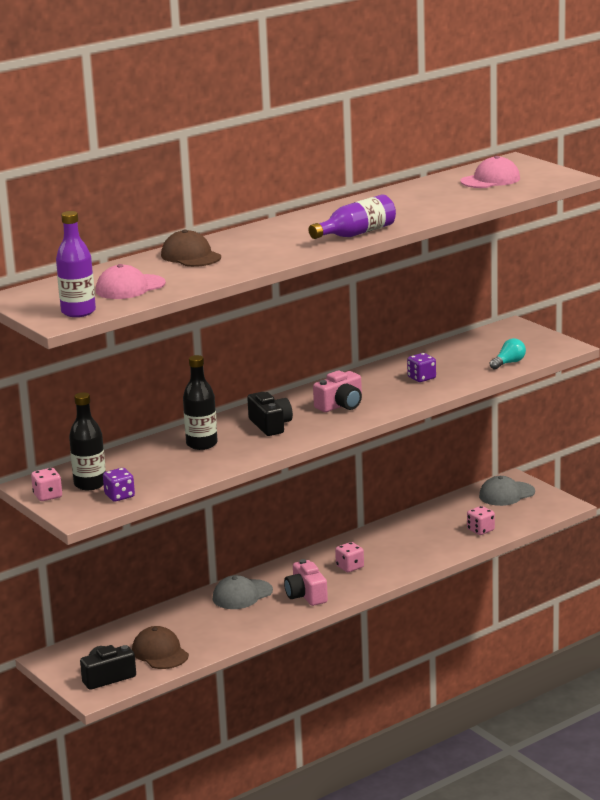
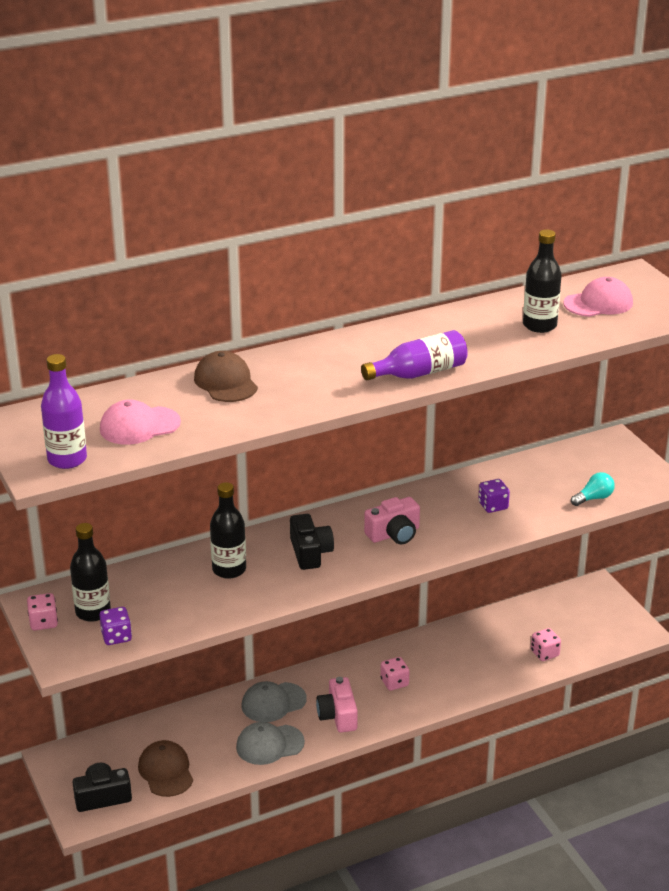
camera: 10 degrees right, 10 degrees up
grey cap [479,476,535,506] -> grey cap moved to [236,722,305,765]
none -> black bottle [523,230,562,333]

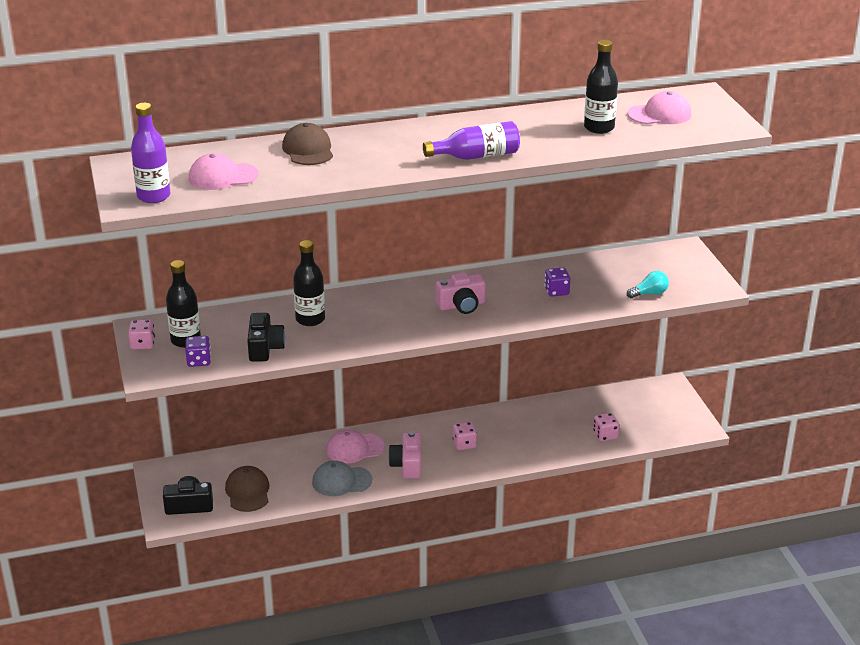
camera: 10 degrees right, 0 degrees up
grey cap [242,681,307,722] -> pink cap [326,429,384,464]
black camera [290,514,334,570] -> black camera moved to [247,313,285,362]

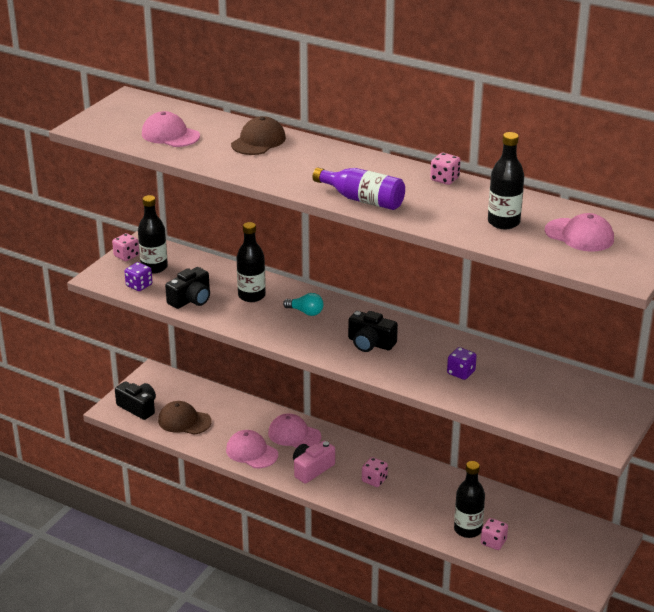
camera: 45 degrees right, 0 degrees up
purple bottle [131,103,171,203] -> none
brown cap [225,466,269,512] -> brown cap turned 105 degrees counterclockwise [158,401,212,435]
grey cap [312,461,372,496] -> pink cap [226,430,278,468]
pink camera [436,273,486,314] -> black camera [348,311,398,352]
turquoise light bulb [627,271,669,298] -> turquoise light bulb moved to [283,293,324,316]
none -> pink dice [430,153,461,185]
none -> black bottle [454,461,485,538]

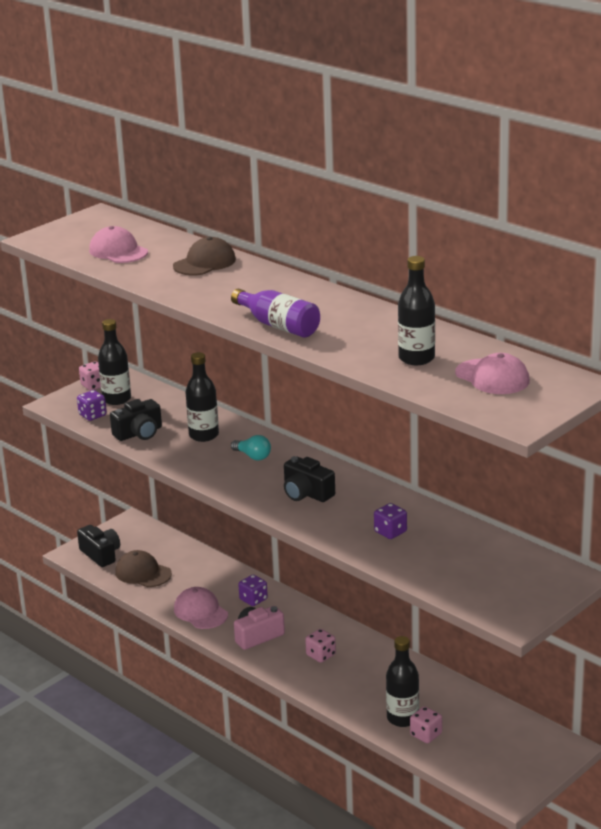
camera: 15 degrees right, 5 degrees down
pink cap [268,413,321,448] -> purple dice [238,575,268,606]
pink dice [430,153,461,185] -> none

